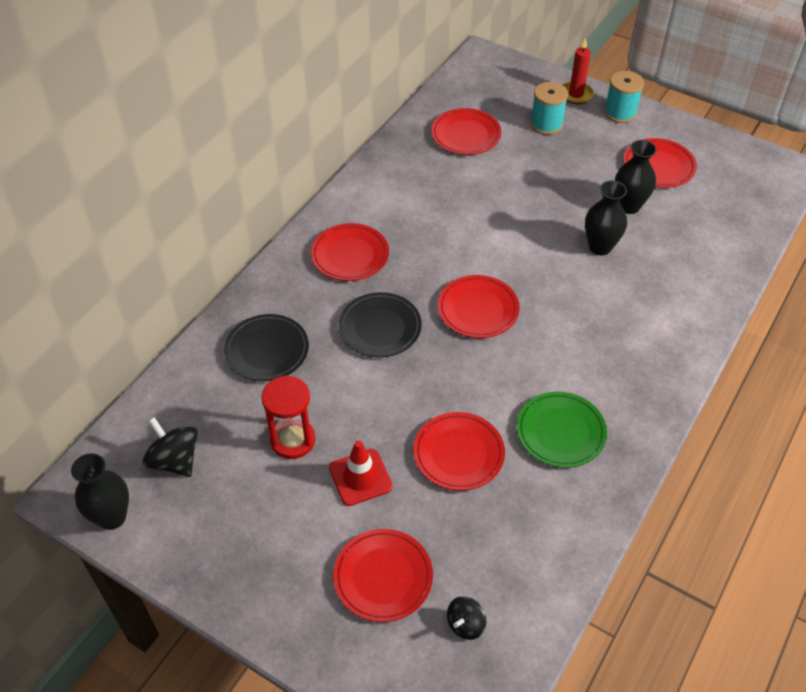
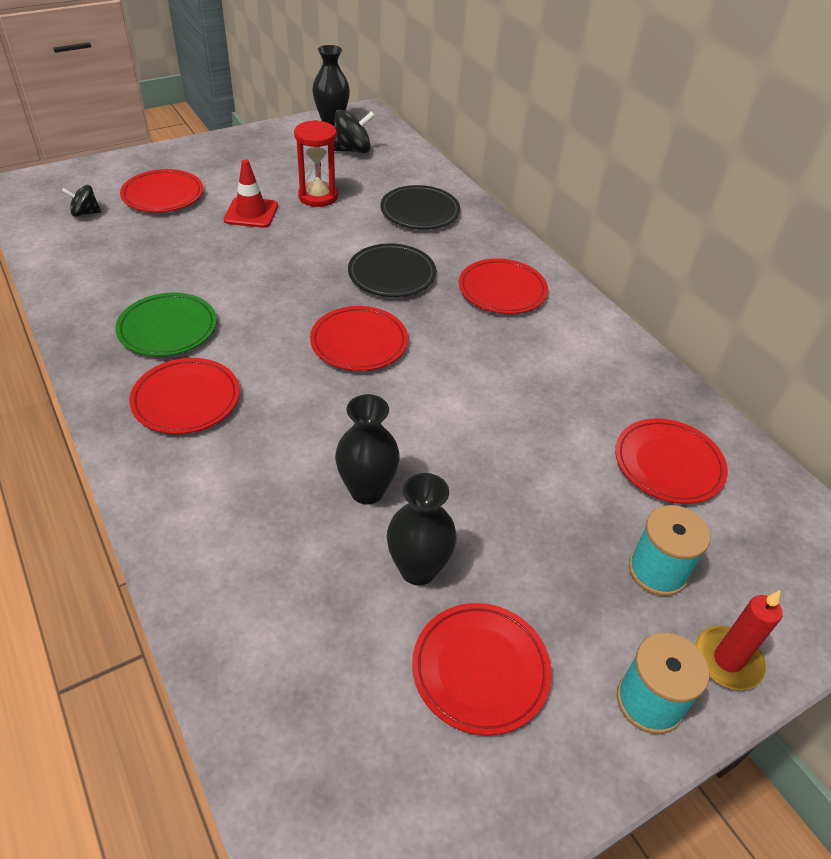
camera: 115 degrees right, 5 degrees down
red plate [414,412,505,491] -> red plate moved to [129,358,240,434]
black spinning top [447,596,486,640] -> black spinning top turned 75 degrees counterclockwise [61,185,101,217]

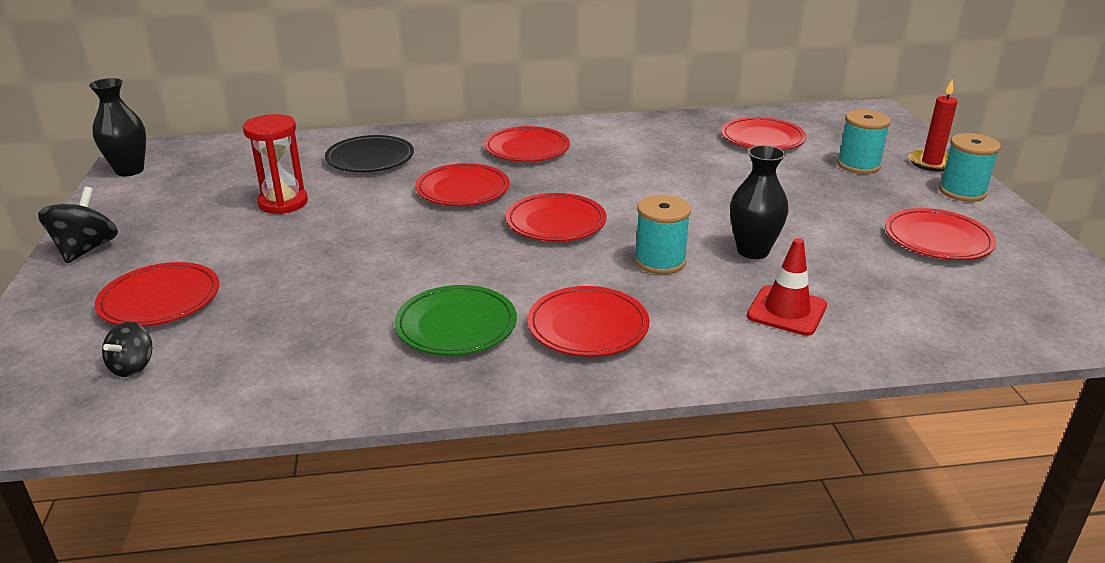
camera: 65 degrees left, 15 degrees down
red traffic cone [224,160,278,228] -> red traffic cone moved to [747,238,827,336]
black spinning top [334,110,375,153] -> black spinning top moved to [38,187,118,263]
black plate [348,243,436,297] -> red plate [415,163,510,206]
black vase [387,473,457,585] -> none
none -> turquoise spool [635,195,691,274]

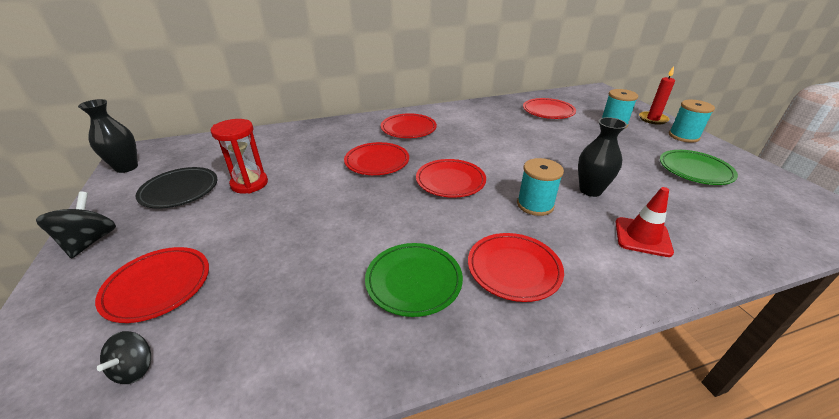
camera: 10 degrees left, 5 degrees up
black plate [325,135,414,172] -> black plate moved to [135,167,218,208]
red plate [885,208,996,260] -> green plate [660,150,738,185]

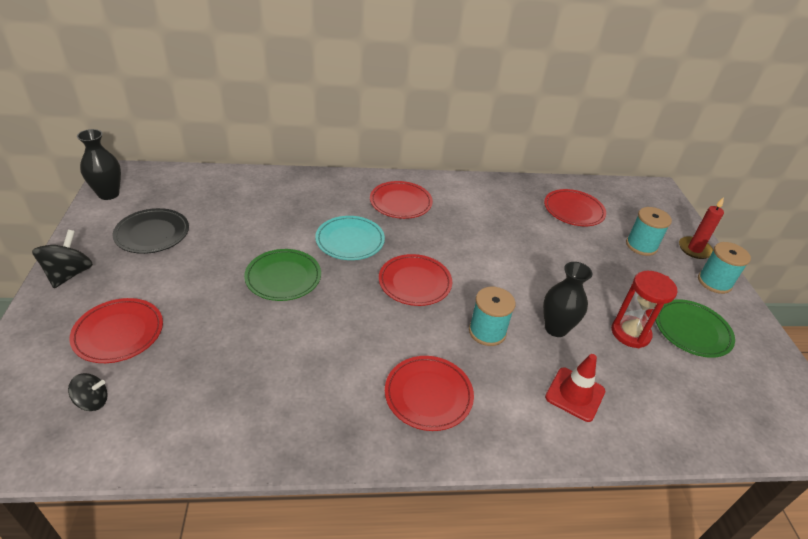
camera: 10 degrees right, 5 degrees up
black spinning top [97,331,151,384] -> black spinning top turned 120 degrees counterclockwise [68,373,108,411]
red hourglass [210,119,268,194] -> red hourglass moved to [611,271,678,348]
red plate [344,142,409,175] -> turquoise plate [315,216,385,260]
green plate [365,243,463,317] -> green plate moved to [244,249,321,301]

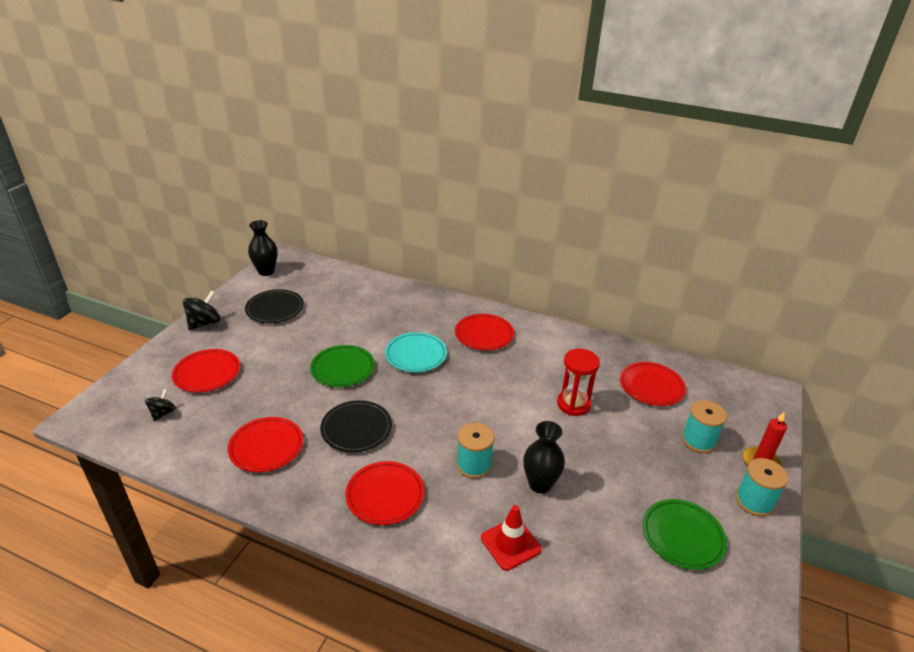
camera: 30 degrees right, 5 degrees down
black spinning top [68,373,108,411] -> black spinning top turned 90 degrees counterclockwise [145,389,176,421]
red plate [379,254,452,306] -> red plate moved to [228,417,303,472]
red hourglass [611,271,678,348] -> red hourglass moved to [557,349,600,416]
none -> black plate [320,400,392,453]

